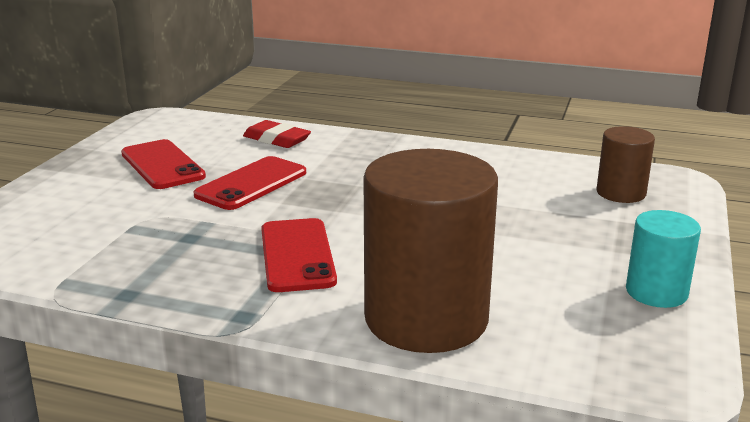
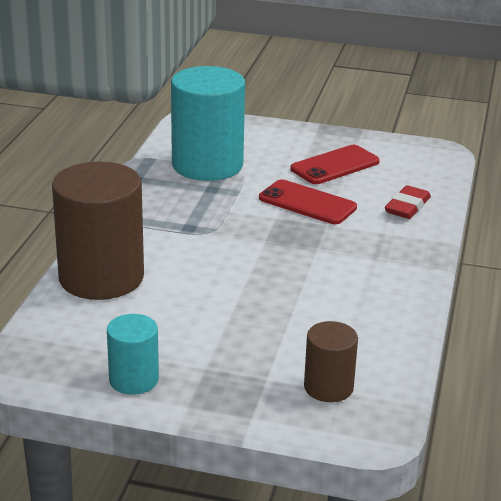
camera: 85 degrees right, 5 degrees up
red phone [261,218,337,292] -> none
none -> turquoise cylinder [171,66,245,181]

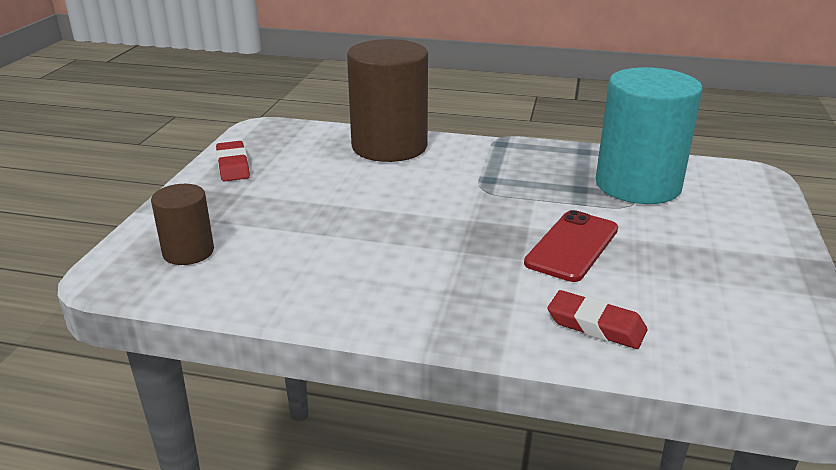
camera: 90 degrees right, 0 degrees up
turquoise cylinder [107,314,159,395] -> red eraser [216,141,250,182]
red phone [290,145,380,184] -> none

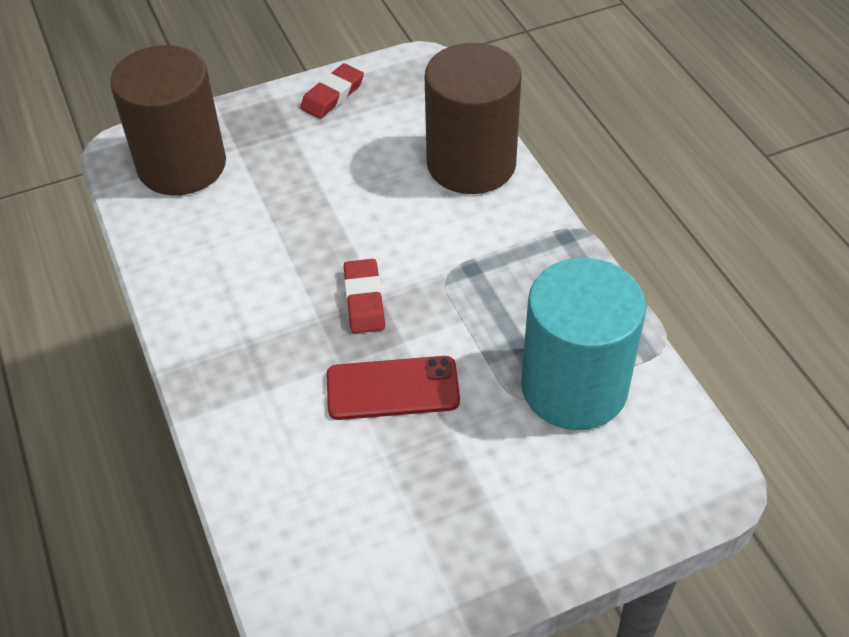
camera: 55 degrees right, 20 degrees up
brown cylinder [151,184,214,265] -> brown cylinder [110,45,226,195], size x1.95
red eraser [548,290,647,349] -> red eraser moved to [344,259,385,334]

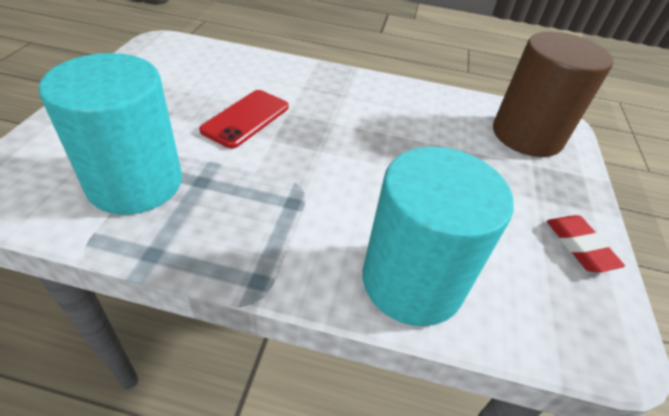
camera: 120 degrees right, 5 degrees down
red eraser [344,259,385,334] -> none
brown cylinder [425,43,522,194] -> turquoise cylinder [363,146,514,326]

